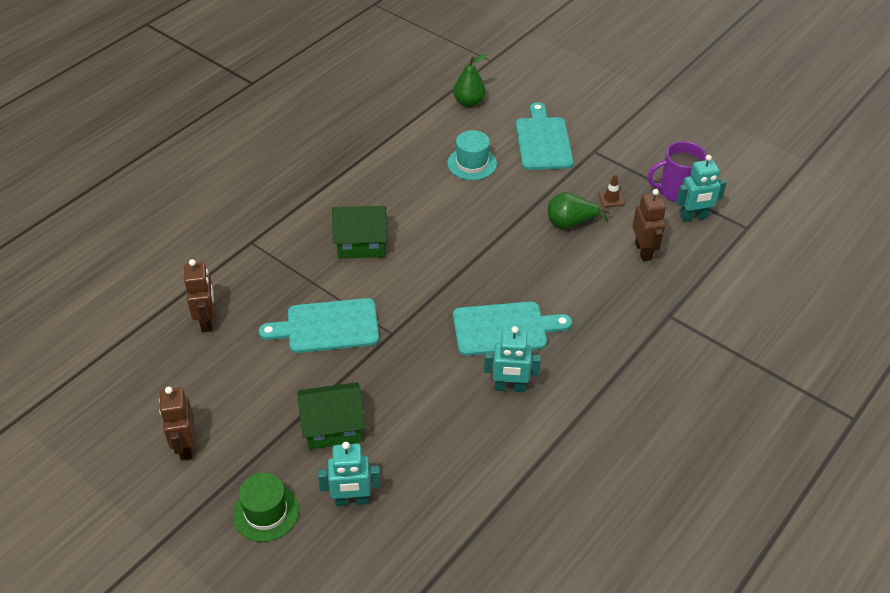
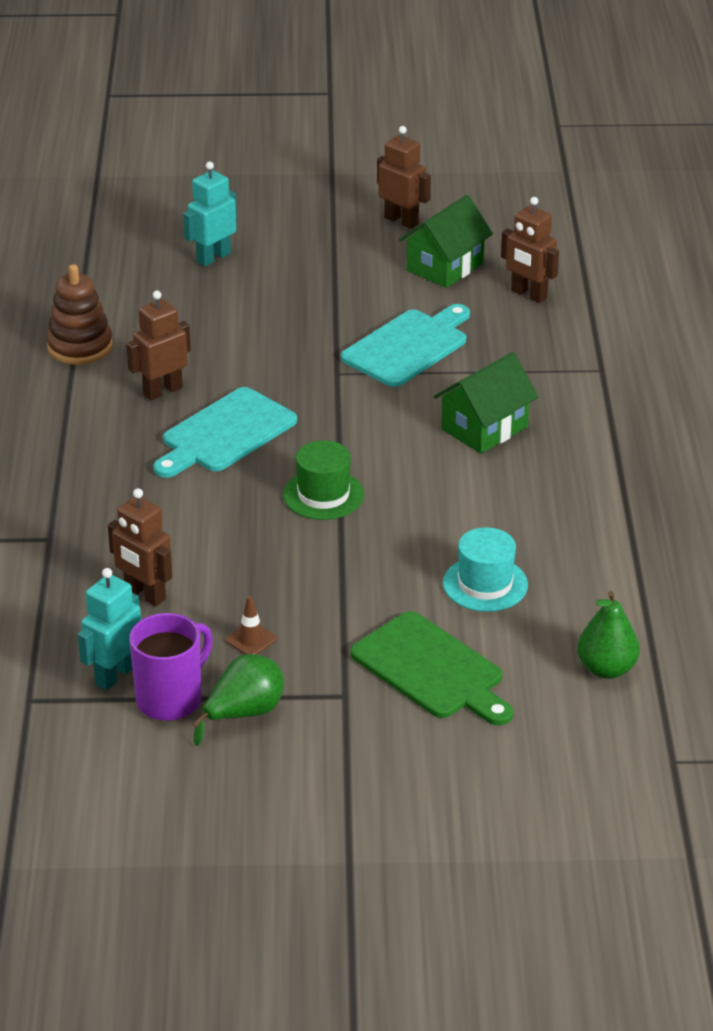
camera: 140 degrees right, 10 degrees down
green hat [233,473,299,542] -> green hat moved to [283,440,364,520]
green house [297,382,365,449] -> green house moved to [399,195,493,288]
turquoise robot [484,326,541,392] -> brown robot [126,291,191,400]
turquoise cutting board [516,102,573,170] -> green cutting board [350,611,513,726]
green pear [548,192,610,229] -> green pear moved to [192,654,284,746]
none -> brown stacking toy [46,264,113,365]

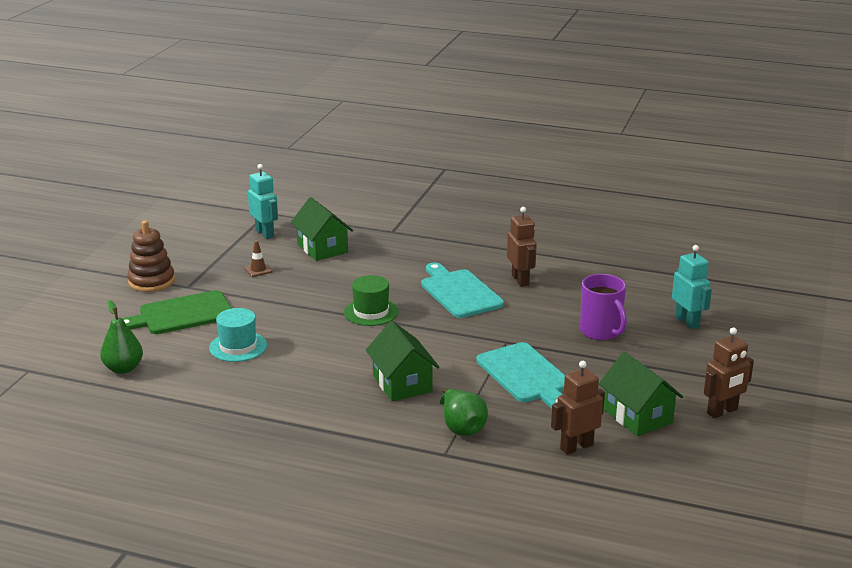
camera: 110 degrees right, 10 degrees down
brown stacking toy [46,264,113,365] -> brown stacking toy moved to [127,220,175,292]
brown robot [108,488,172,606] -> green house [291,197,353,261]
purple mug [129,613,213,721] -> purple mug moved to [580,274,627,341]
green pear [192,654,284,746] -> green pear moved to [440,389,488,436]

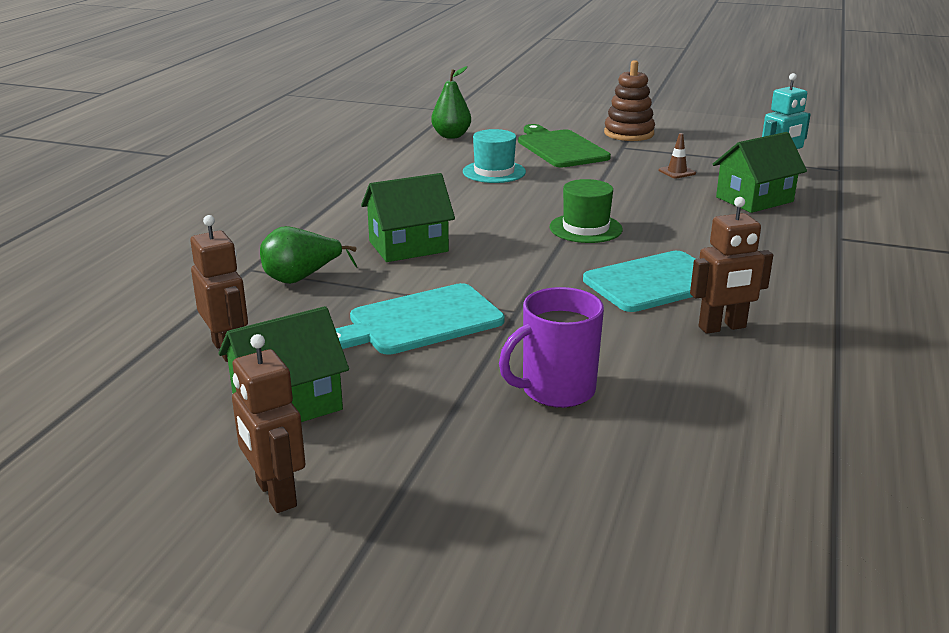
camera: 90 degrees right, 0 degrees up
turquoise robot [672,245,712,329] -> none

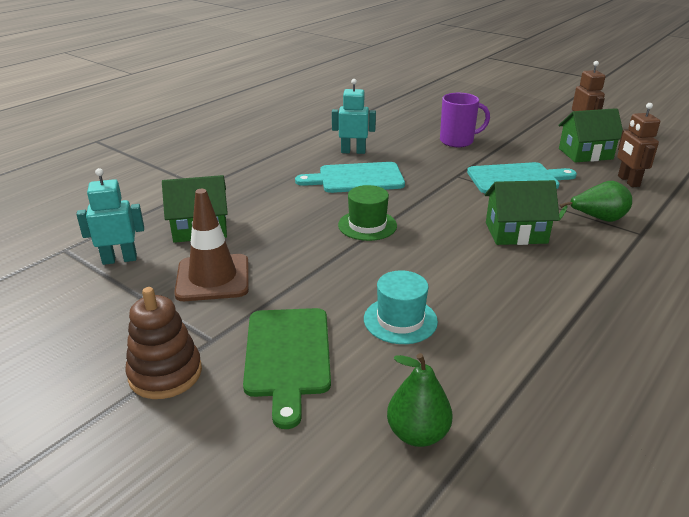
camera: 160 degrees left, 5 degrees up
brown traffic cone [659,133,696,178] -> brown traffic cone [174,189,249,301], size x2.31
brown robot [690,197,773,334] -> turquoise robot [332,79,376,154]

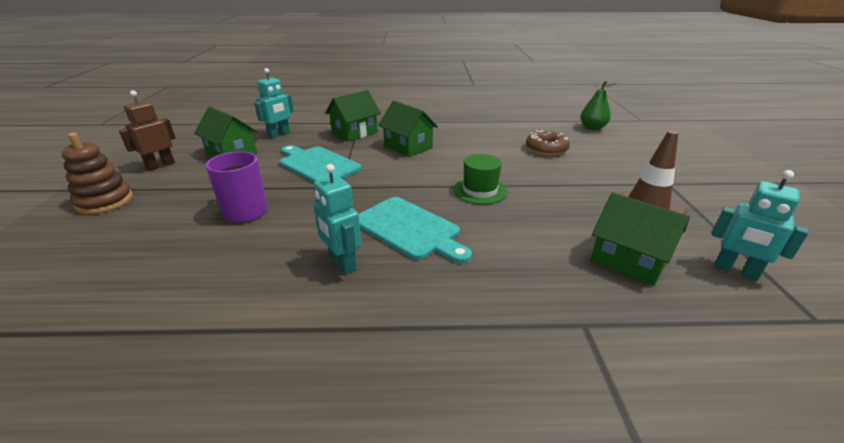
camera: 130 degrees left, 0 degrees up
brown stacking toy [125,287,202,399] -> brown stacking toy moved to [61,133,133,214]
green cutting board [243,308,331,429] -> none
turquoise hat [364,270,438,344] -> brown donut [526,130,570,156]
green pear [559,181,632,222] -> green house [325,90,381,142]
brown robot [617,103,660,187] -> turquoise robot [254,68,294,138]

